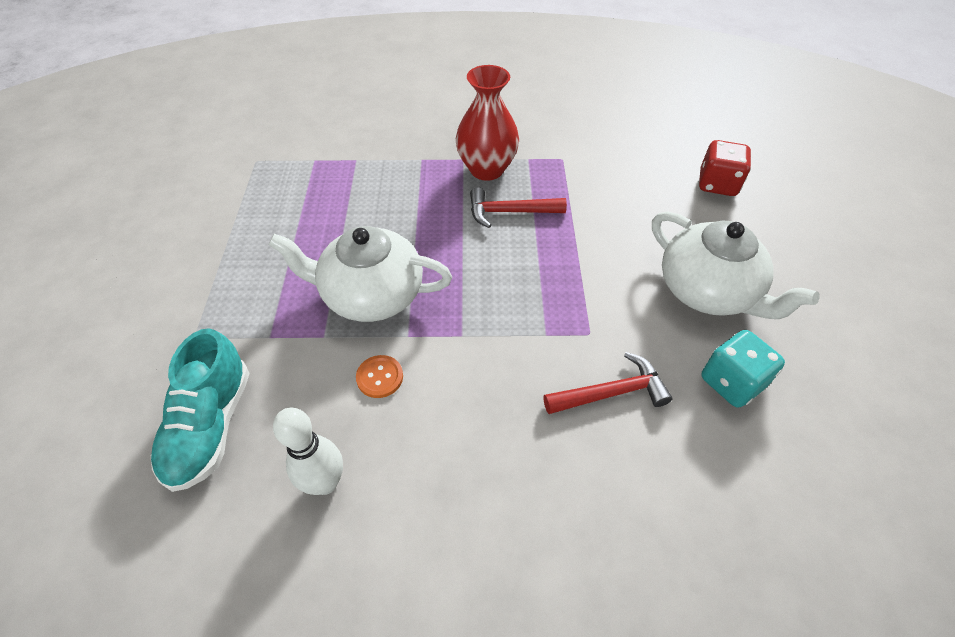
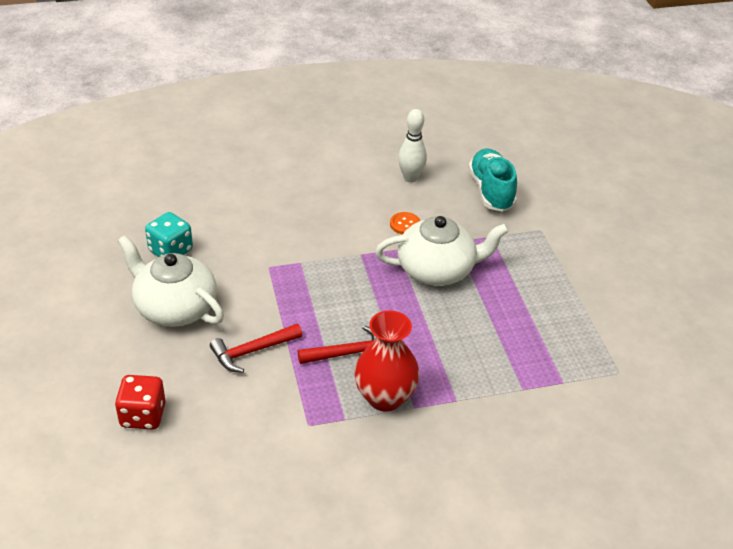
camera: 165 degrees right, 10 degrees down
red hammer [544,352,673,414] -> red hammer moved to [210,324,302,373]

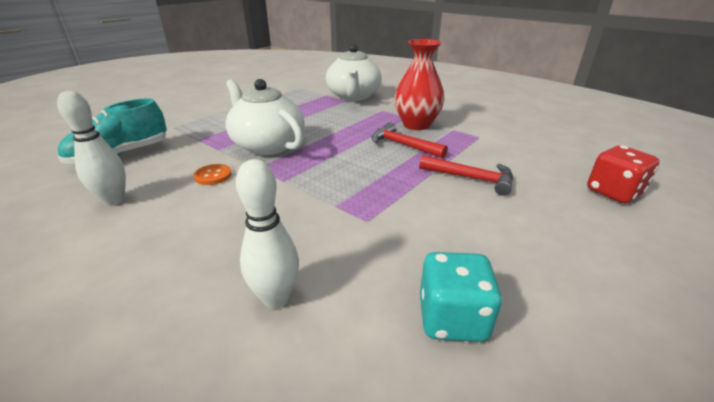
camera: 125 degrees left, 10 degrees down
white teapot [118,235,224,327] -> white teapot moved to [326,44,382,101]
none -> white bowling pin [236,159,299,309]

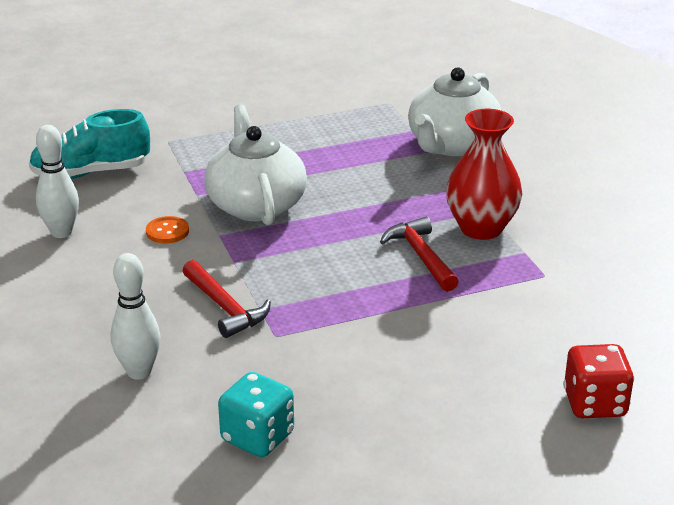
camera: 30 degrees right, 0 degrees up
red hammer [419,155,513,196] -> red hammer moved to [183,260,271,338]

